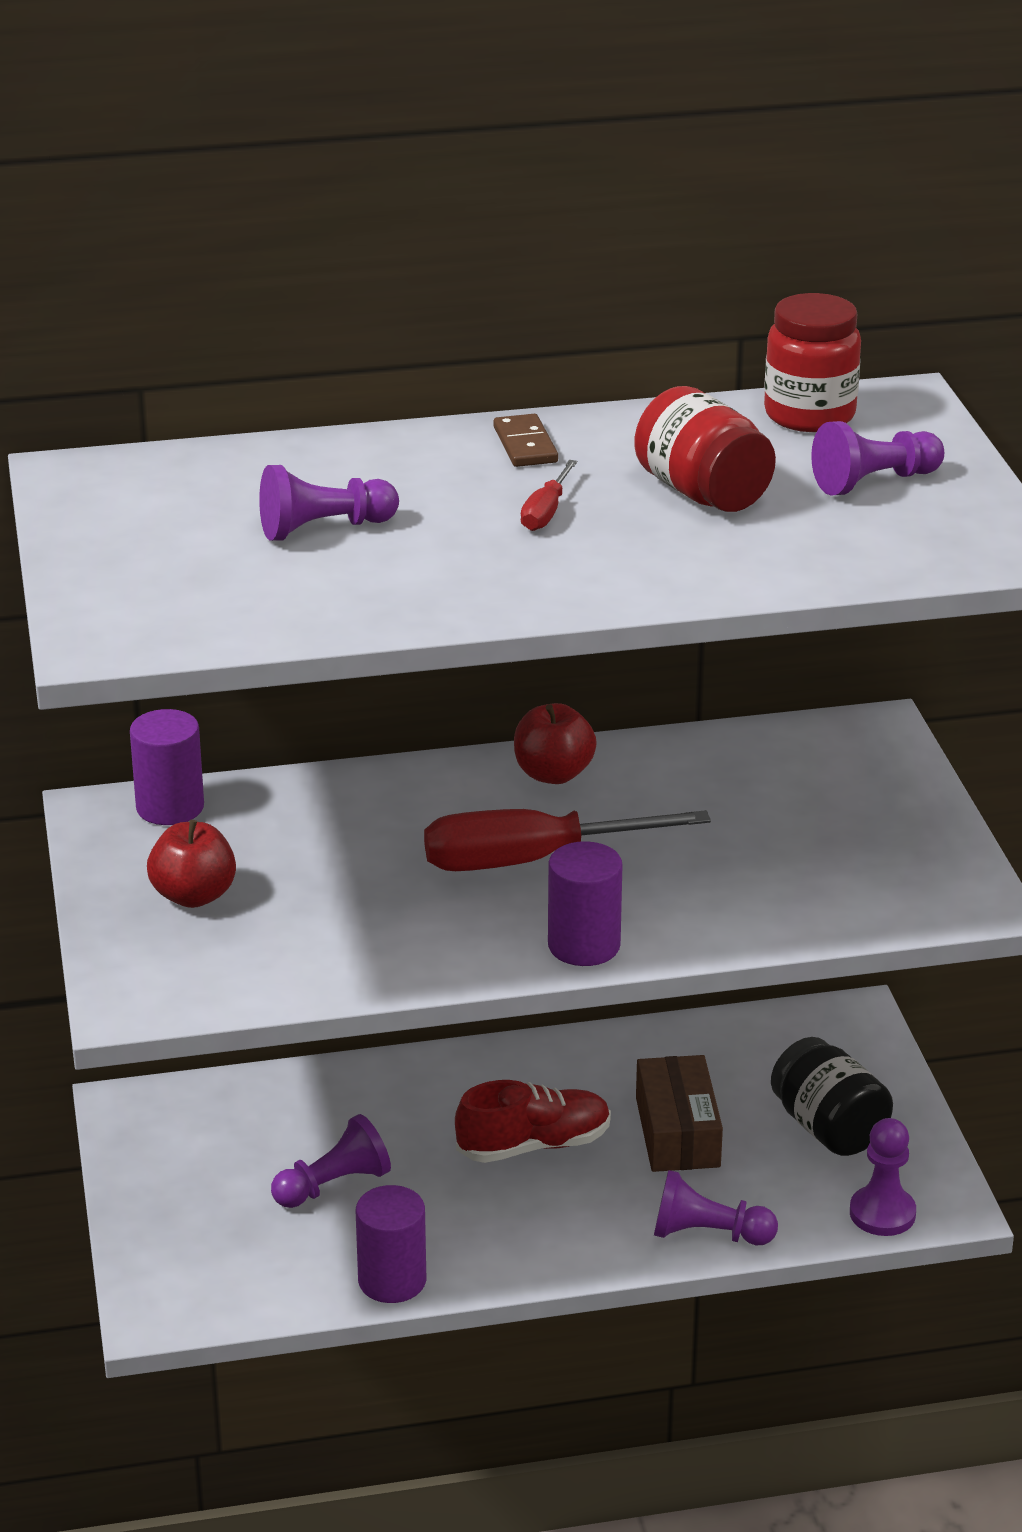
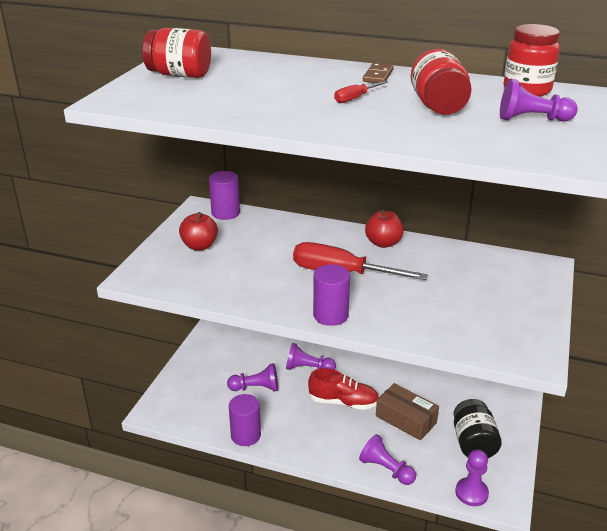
camera: 30 degrees right, 0 degrees up
purple pawn [259,465,399,541] -> purple pawn moved to [286,343,336,370]
brown box [636,1055,723,1172] -> brown box turned 75 degrees counterclockwise [376,383,439,440]
none -> red jar [142,28,211,78]

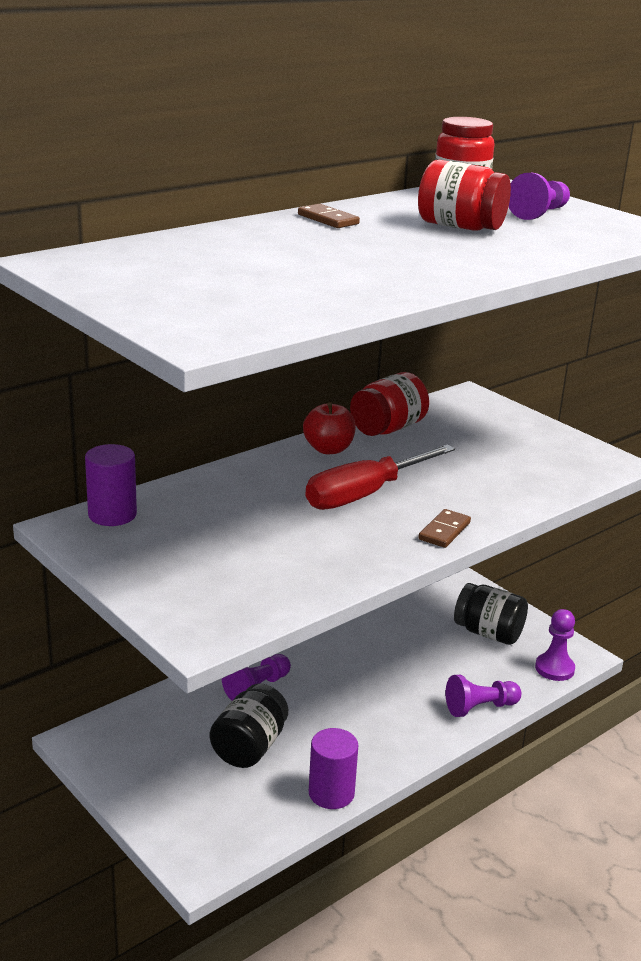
camera: 60 degrees left, 5 degrees down
red jar [142,28,211,78] -> red jar moved to [350,372,429,436]
red apple [179,212,218,250] -> none
purple pawn [227,363,278,392] -> black jar [210,684,288,768]
red shoe [308,368,379,410] -> none
purple cylinder [313,264,350,326] -> brown domino [418,509,471,548]
red screwdriver [334,81,388,103] -> none
brown box [376,383,439,440] -> none

